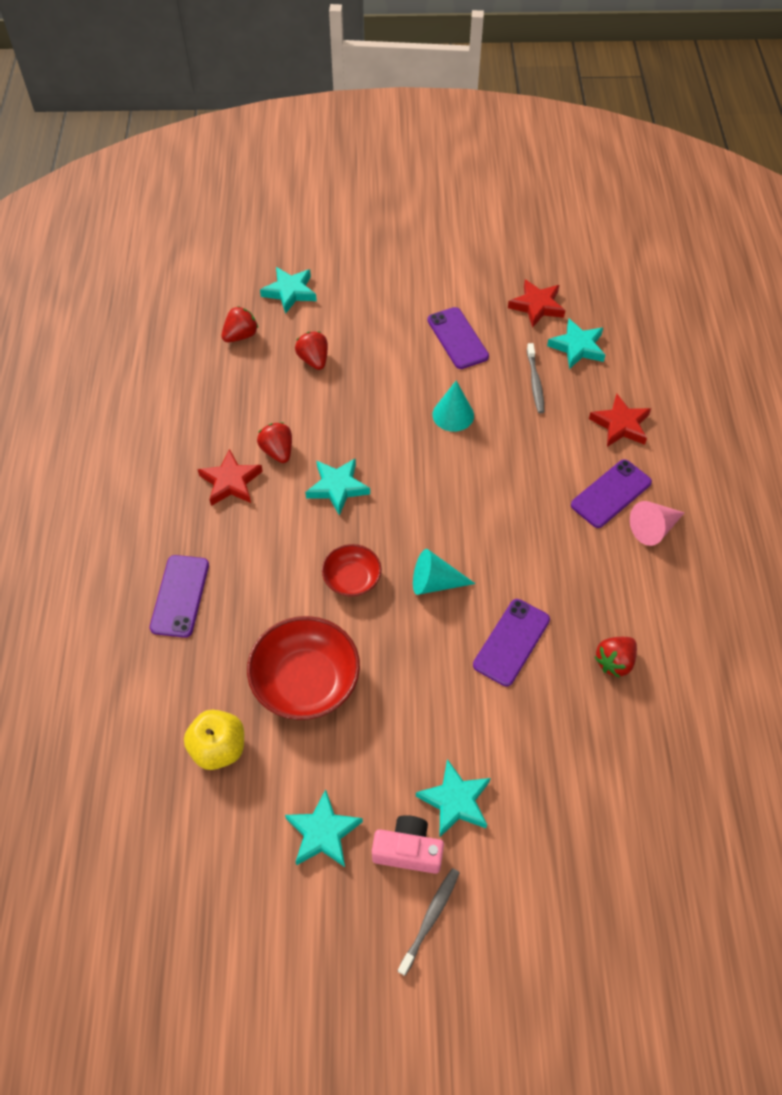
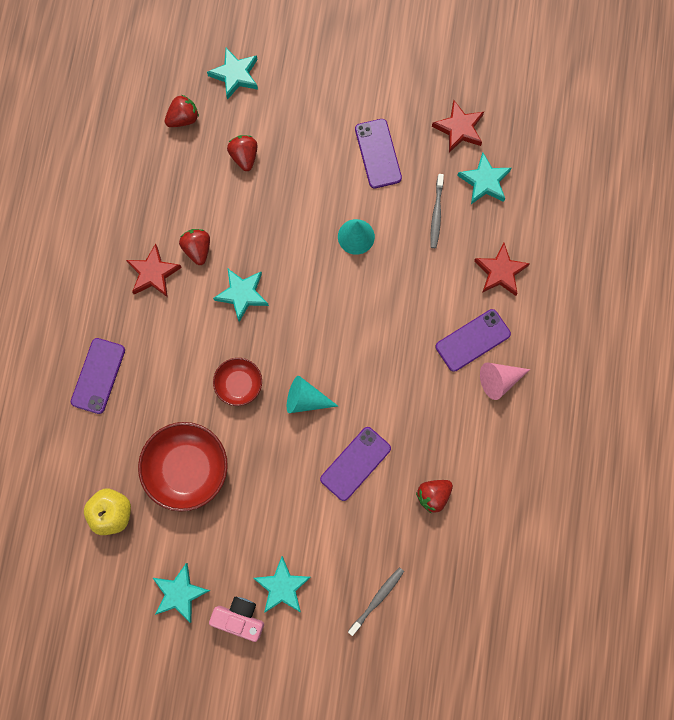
camera: 10 degrees right, 20 degrees up
grey toothbrush [398,868,460,976] -> grey toothbrush moved to [348,567,404,636]

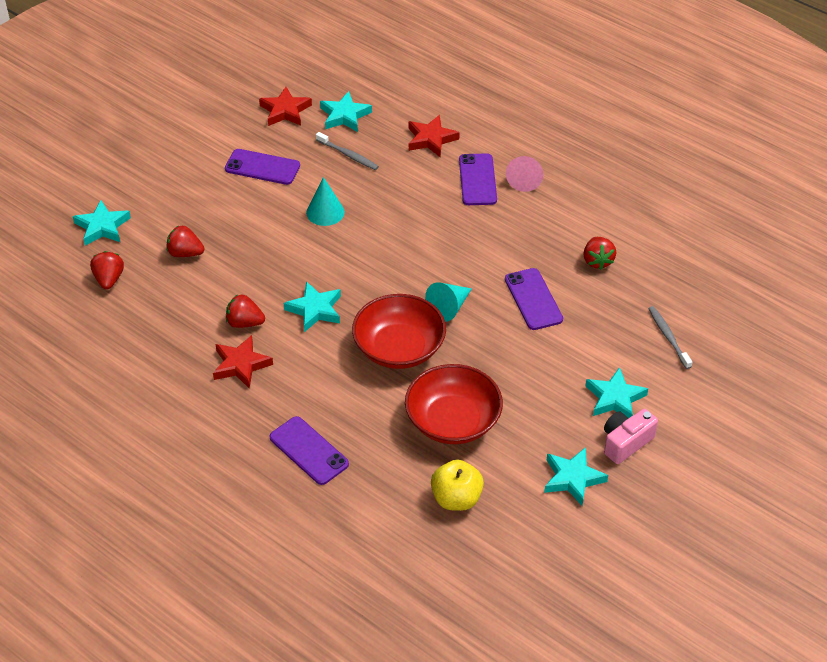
camera: 60 degrees left, 30 degrees down
red bowl [213,358,262,406] -> red bowl [352,294,446,369], size x1.76

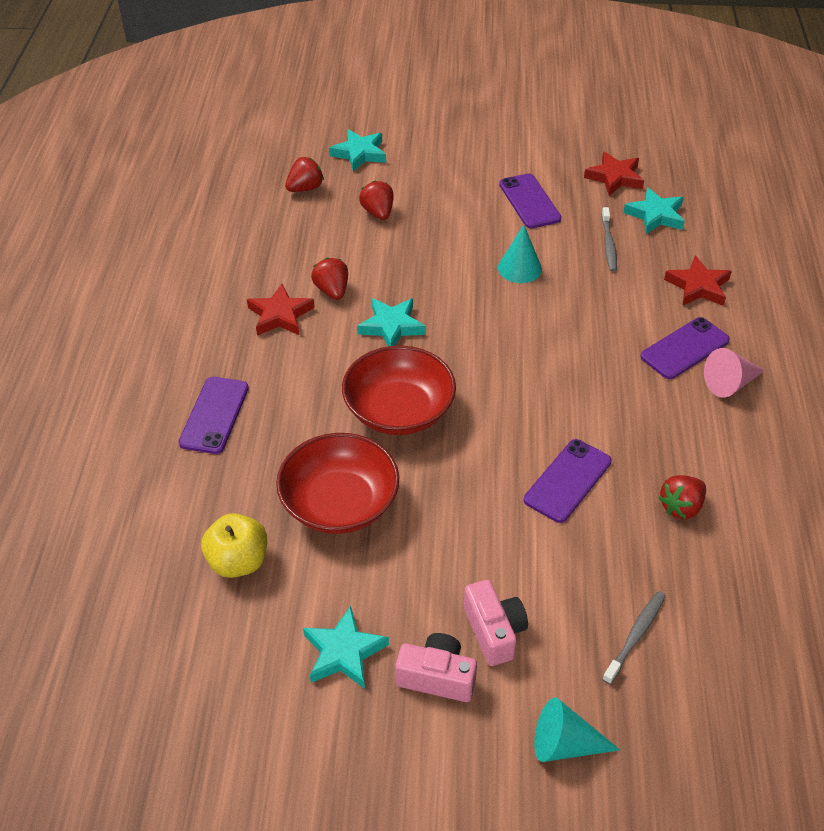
camera: 55 degrees right, 0 degrees up
turquoise cone [425,282,472,322] -> turquoise cone moved to [534,697,620,762]
turquoise star [585,367,648,418] -> pink camera [464,580,528,666]

